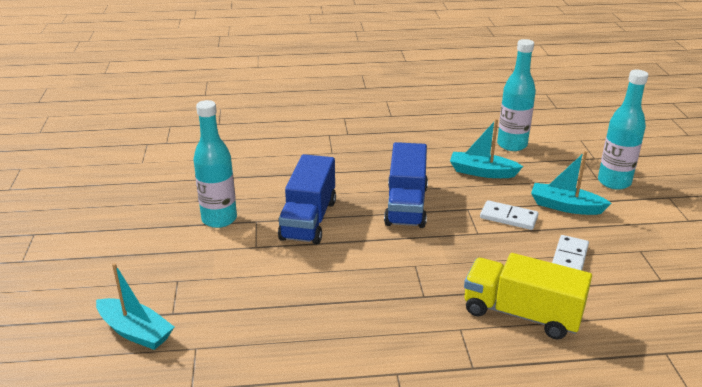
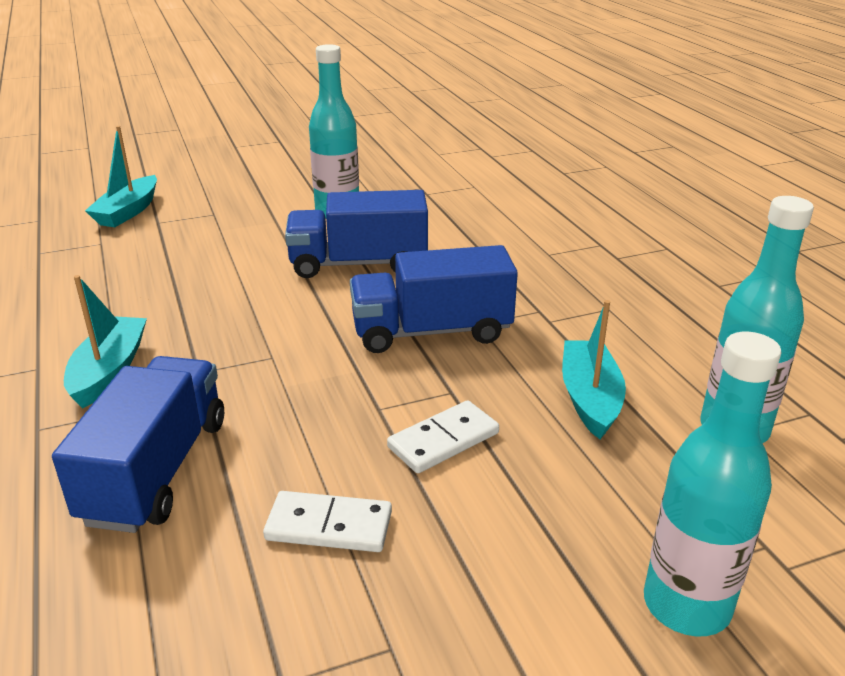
camera: 75 degrees right, 0 degrees up
yellow truck [464,253,592,340] -> blue truck [52,356,224,533]
white domino [480,200,539,230] -> white domino turned 45 degrees clockwise [387,400,499,473]
turquoise boat [531,151,612,215] -> turquoise boat moved to [64,275,147,409]

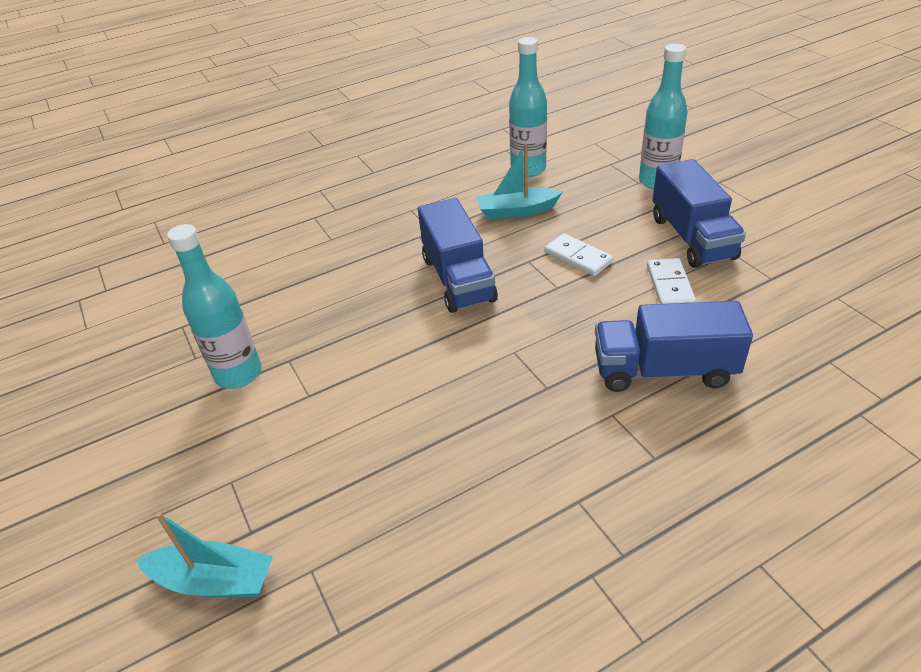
camera: 95 degrees left, 10 degrees up
turquoise boat [64,275,147,409] -> none
blue truck [285,190,428,278] -> blue truck moved to [653,159,746,268]

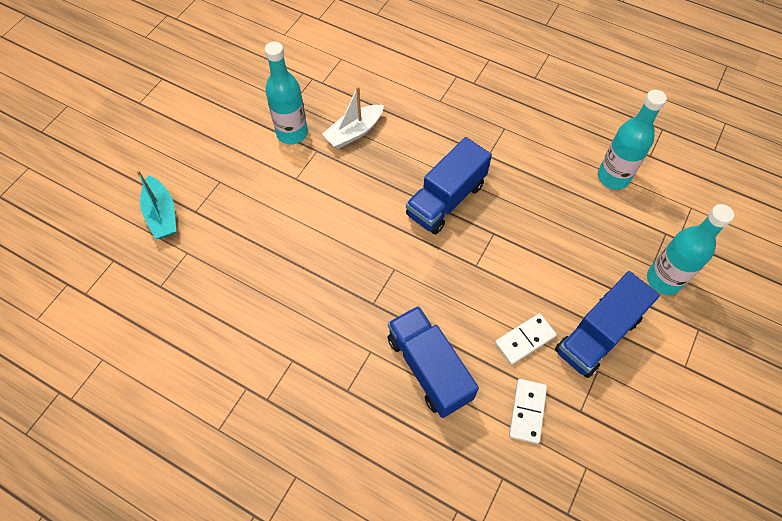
camera: 55 degrees right, 20 degrees up
turquoise boat [477,144,562,219] -> none
white domino [545,233,614,276] -> white domino moved to [509,379,547,444]
none -> white boat [322,86,384,149]

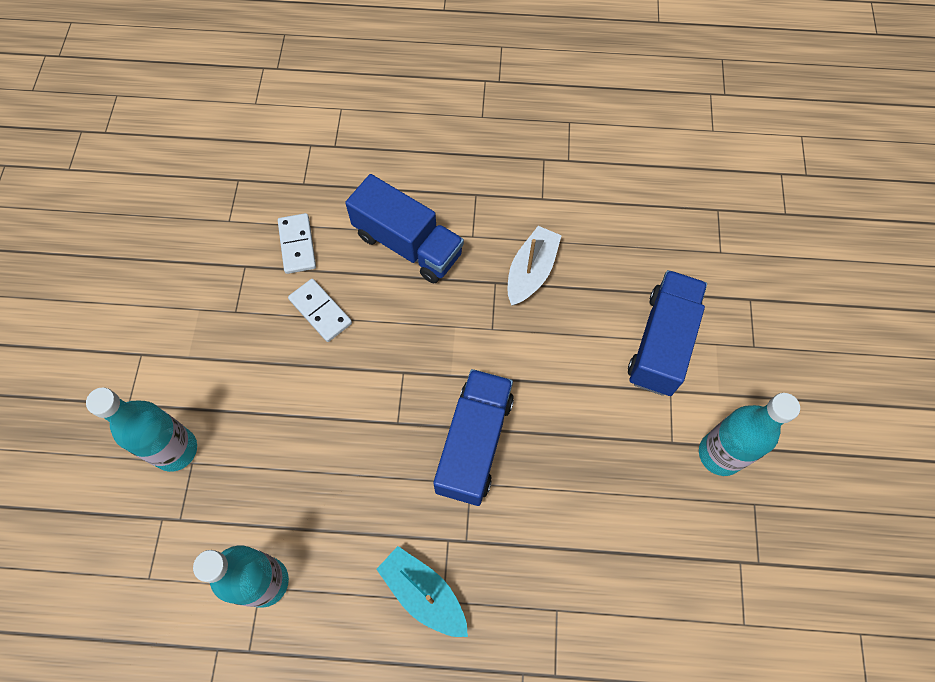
camera: 155 degrees right, 5 degrees up
turquoise boat [136,170,176,239] -> turquoise boat moved to [376,546,468,637]
white boat [322,86,384,149] -> white boat moved to [507,226,562,305]
white domino [495,313,557,365] -> white domino turned 75 degrees counterclockwise [288,279,352,342]
blue truck [555,271,660,378] -> blue truck moved to [628,270,707,396]

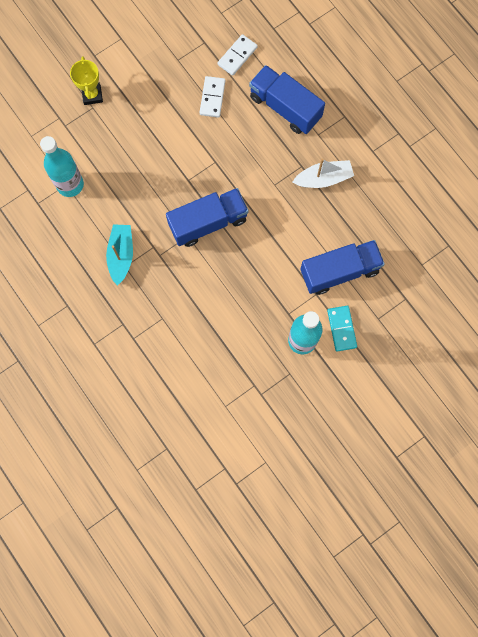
camera: 50 degrees right, 10 degrees up
turquoise bottle [86,387,197,472] -> yellow trophy [70,56,103,105]
blue truck [345,174,464,283] -> blue truck turned 135 degrees clockwise [249,65,325,134]
none -> turquoise domino [327,306,357,352]

